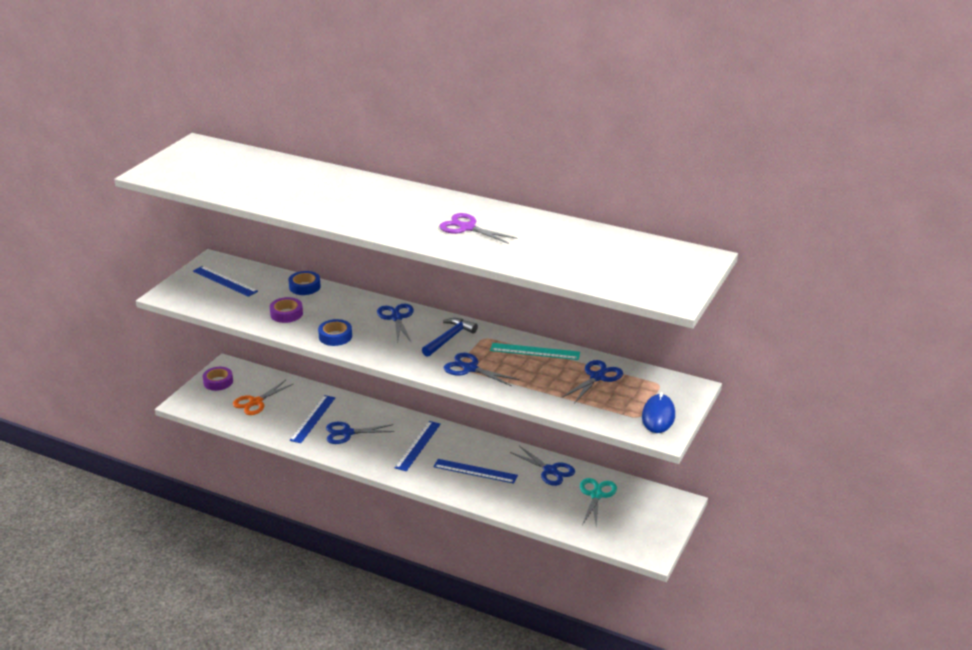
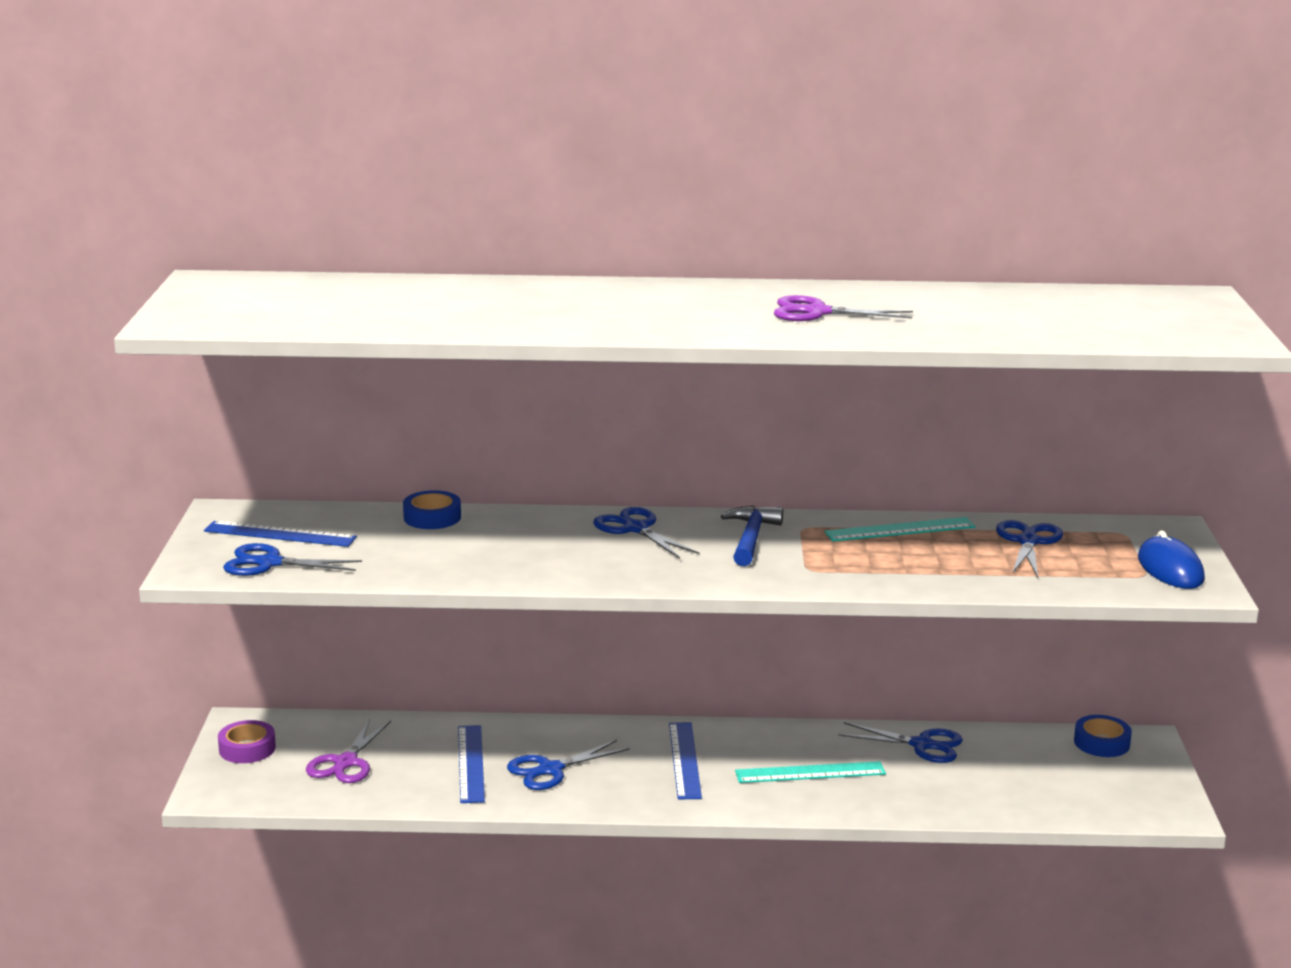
camera: 25 degrees left, 10 degrees down
orange scissors [233,380,293,415] -> purple scissors [306,719,391,783]
purple tape [270,297,303,323] -> none
blue tape [318,319,352,346] -> blue tape moved to [1074,715,1132,757]
blue ruler [434,459,518,484] -> turquoise ruler [735,761,886,783]
blue scissors [444,353,519,386] -> blue scissors moved to [223,543,362,576]
turquoise scissors [580,478,617,526] -> none

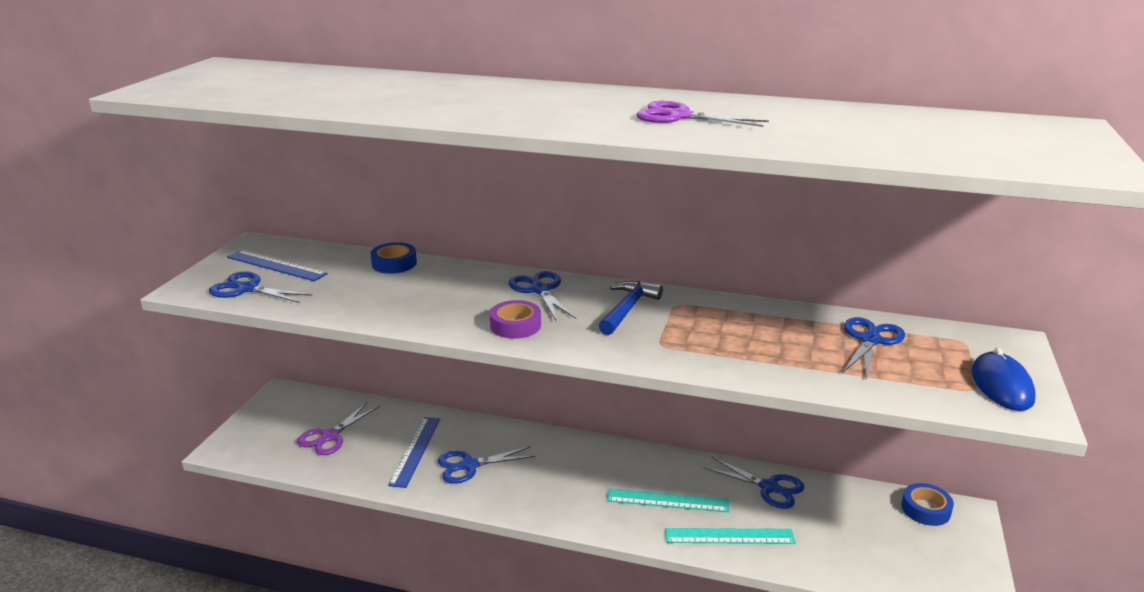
camera: 15 degrees right, 5 degrees up
purple tape [218,720,276,763] -> purple tape moved to [490,300,541,339]
blue ruler [669,722,702,799] -> none
turquoise ruler [825,517,976,541] -> turquoise ruler moved to [665,528,796,544]

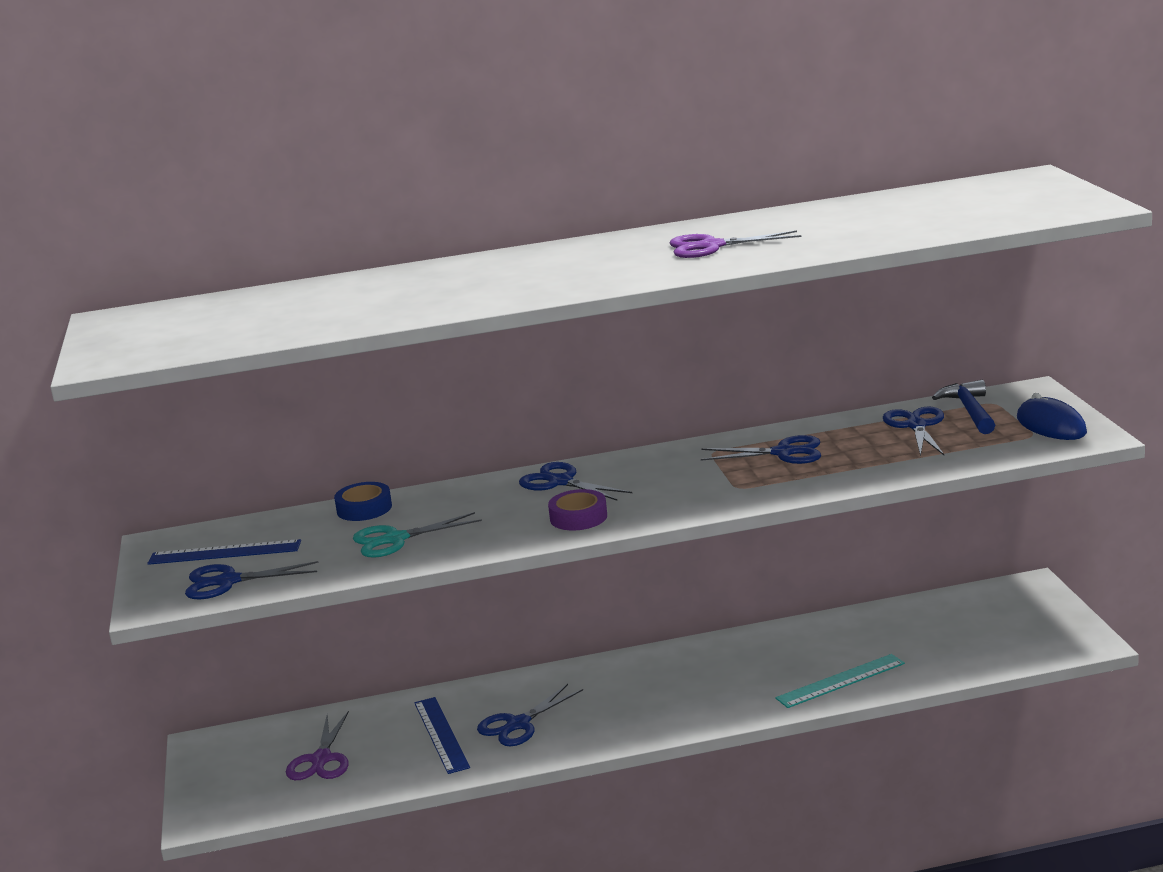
camera: 25 degrees left, 5 degrees down
blue hammer [599,281,663,335] -> blue hammer moved to [932,380,995,434]
turquoise ruler [607,488,729,512] -> none
blue scissors [704,457,805,509] -> blue scissors moved to [701,435,821,464]
blue tape [901,483,954,526] -> none
none -> turquoise scissors [353,512,482,558]

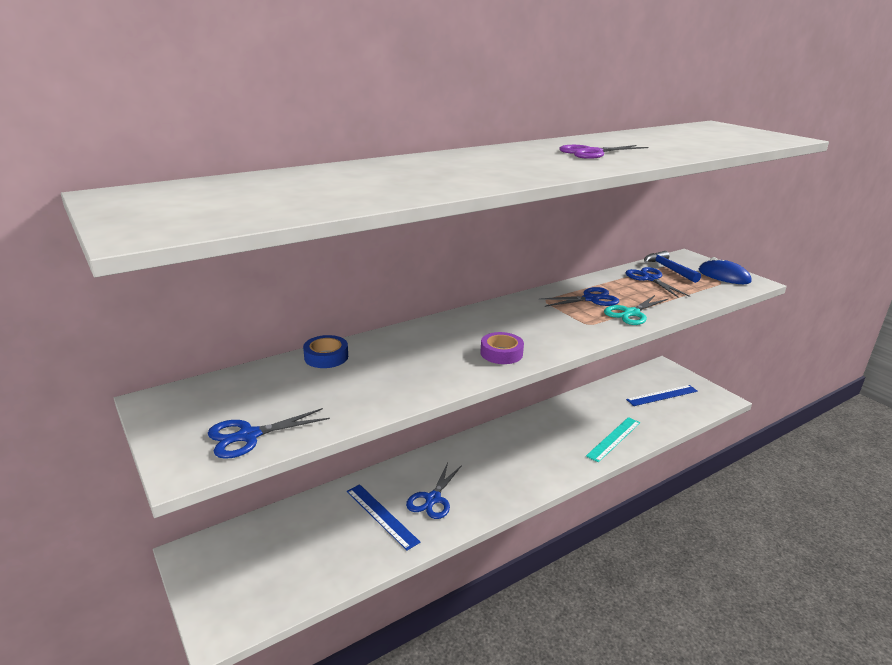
camera: 25 degrees left, 5 degrees up
blue ruler [147,539,301,565] -> blue ruler moved to [626,385,698,406]
purple scissors [286,711,349,780] -> none
turquoise scissors [353,512,482,558] -> turquoise scissors moved to [604,295,668,325]
blue scissors [519,462,632,501] -> none

